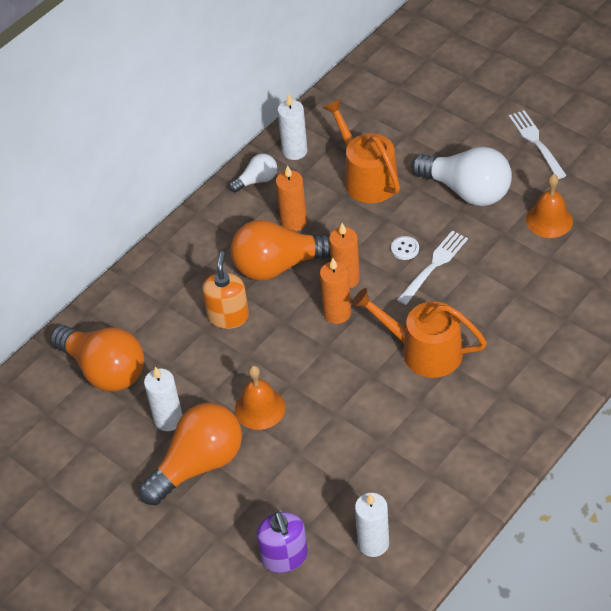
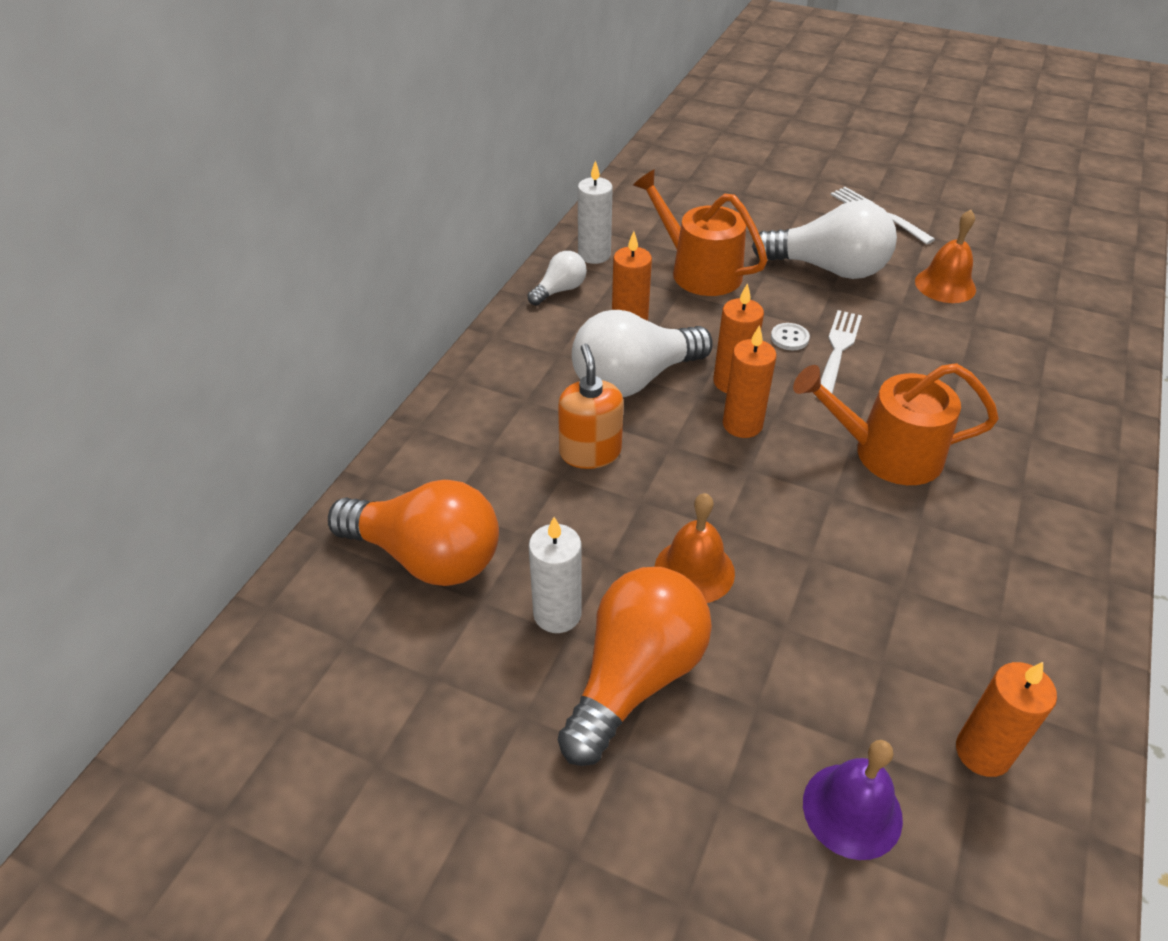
camera: 20 degrees left, 5 degrees down
orange light bulb [231,220,331,280] -> white light bulb [572,310,713,397]
purple soap dispenser [256,511,308,573] -> purple bell [803,740,903,860]
white candle [355,493,389,557] -> orange candle [956,662,1057,777]

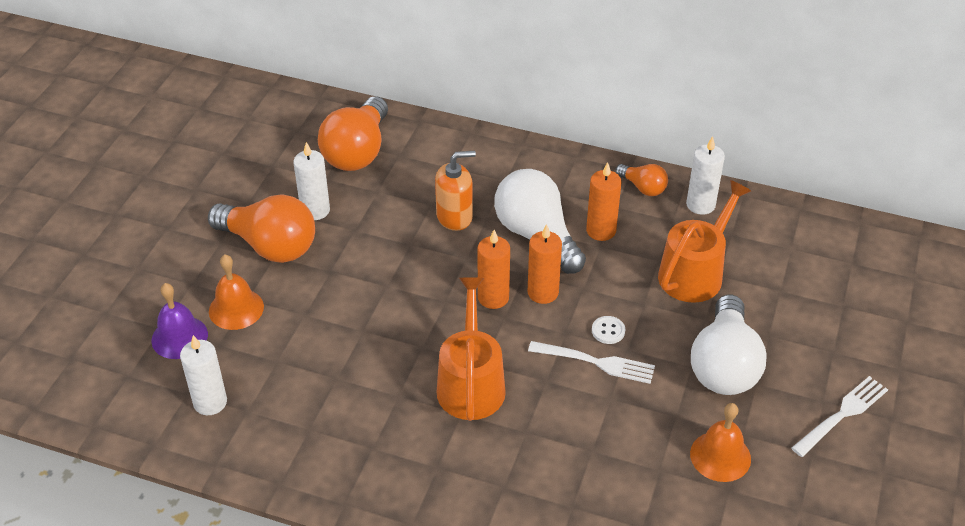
camera: 85 degrees right, 0 degrees up
white light bulb [528,251,587,306] -> orange light bulb [615,164,668,196]
orange bell [654,493,735,603] -> orange bell moved to [209,255,264,330]
orange candle [956,662,1057,777] -> white candle [180,335,227,415]

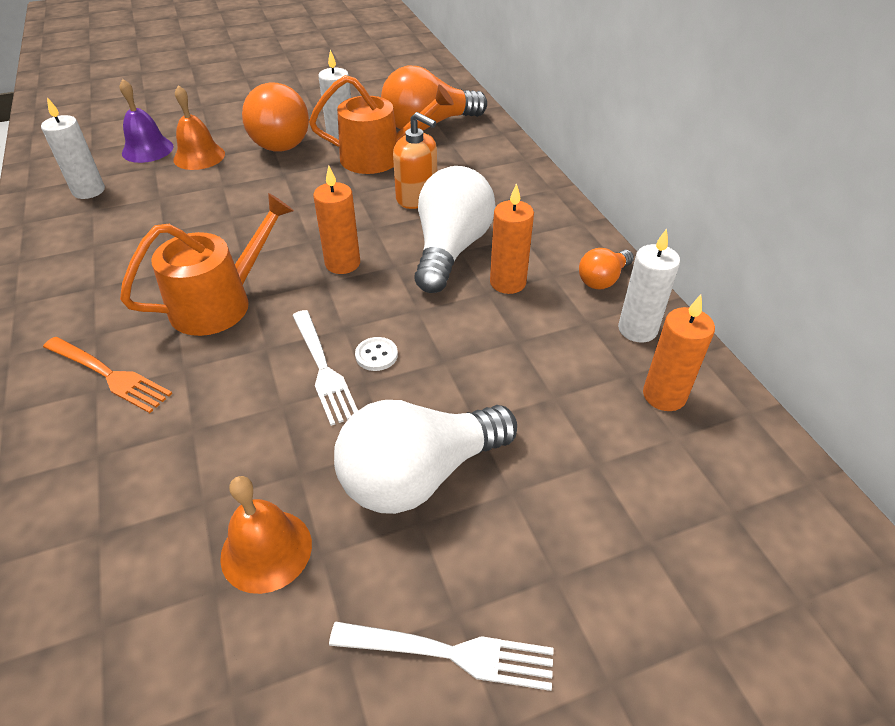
camera: 50 degrees right, 0 degrees up
orange candle [528,224,562,304] -> orange candle moved to [643,295,715,411]
orange light bulb [615,164,668,196] -> orange light bulb turned 45 degrees clockwise [579,248,634,289]
orange watering can [658,180,751,303] -> orange watering can moved to [309,75,454,174]
none -> orange fork [43,337,172,413]

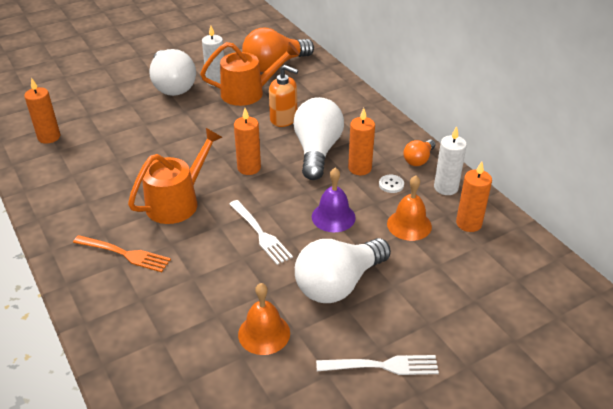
camera: 10 degrees left, 5 degrees down
white candle [41,97,105,199] -> orange candle [24,77,60,144]
purple bell [120,79,174,163] -> purple bell moved to [312,168,356,232]
orange bell [173,85,225,170] -> orange bell moved to [387,175,432,241]
orange light bulb [242,82,309,152] -> white light bulb [149,49,196,96]
white button [355,337,398,371] -> white button moved to [379,175,404,193]

